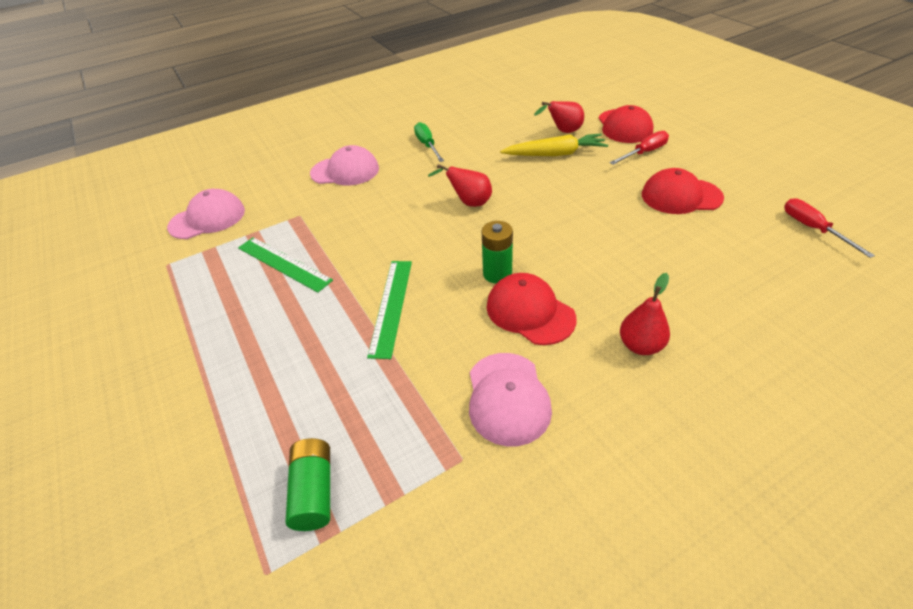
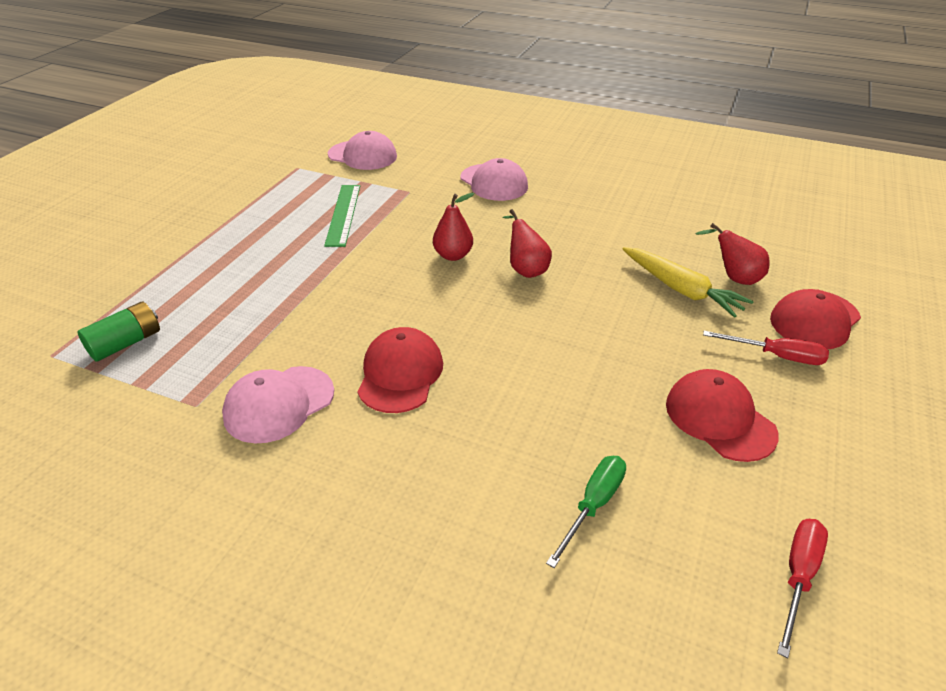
camera: 50 degrees right, 5 degrees down
green ruler [367,261,412,359] -> none
green screwdriver [414,122,444,162] -> green screwdriver moved to [546,456,626,568]
green battery [482,221,513,283] -> none
red pear [620,273,670,355] -> red pear moved to [433,193,474,261]

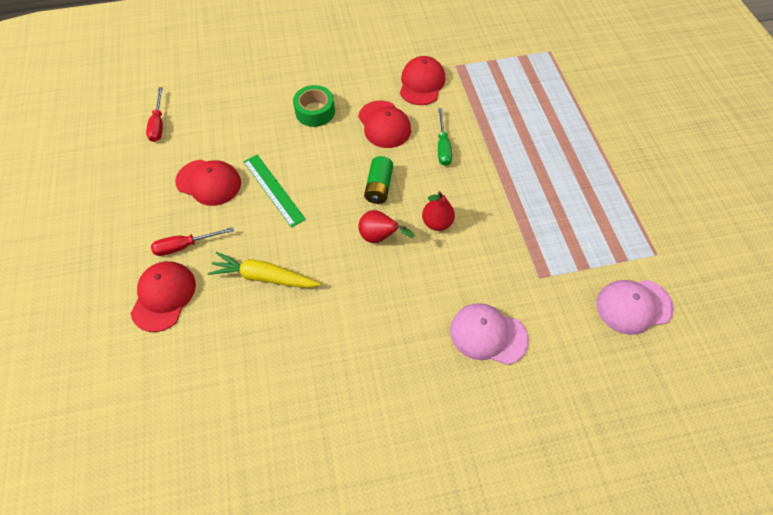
camera: 145 degrees right, 20 degrees up
green battery [78,302,160,362] -> green battery moved to [364,156,393,204]
pink cap [222,366,334,444] -> red cap [400,56,445,105]
green ruler [324,185,360,247] -> green ruler moved to [243,155,306,228]
green screwdriver [546,456,626,568] -> green screwdriver moved to [438,108,452,166]
red pear [696,223,770,285] -> none
none -> green tape [293,85,335,127]

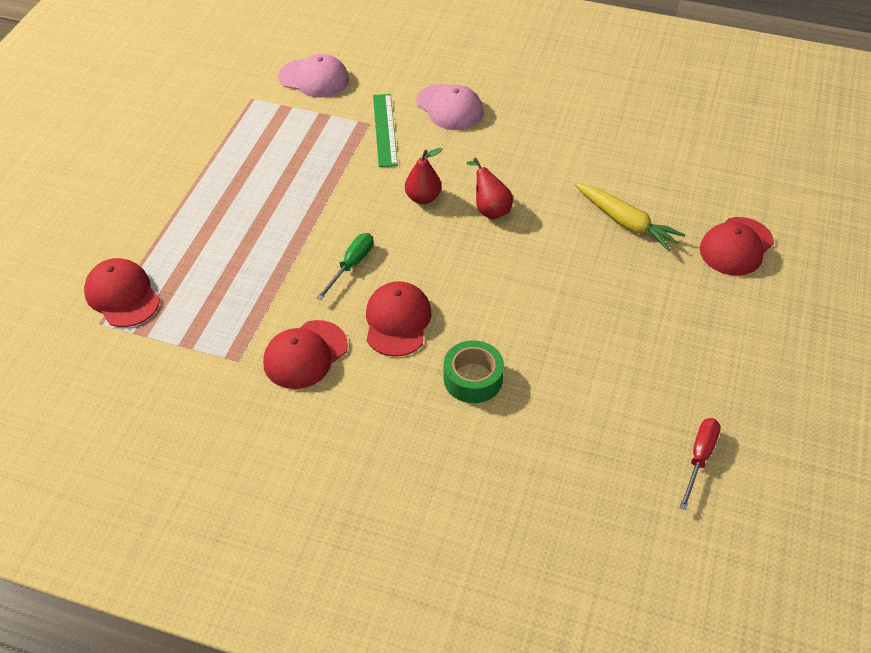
camera: 150 degrees left, 10 degrees down
red screwdriver [151,227,234,256] -> none
red cap [175,160,241,206] -> red cap moved to [84,258,160,327]
green ruler [243,155,306,228] -> green ruler moved to [373,94,398,167]
green battery [364,156,393,204] -> none

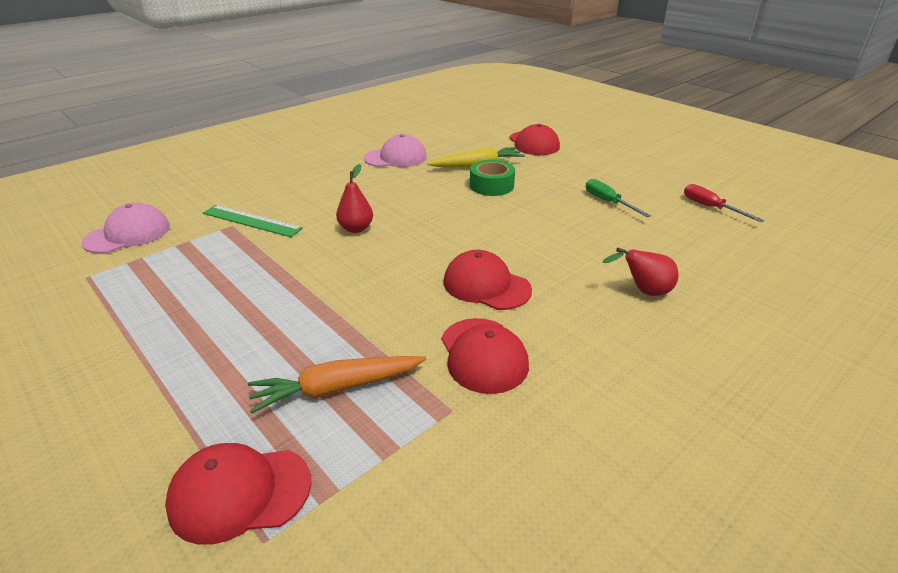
camera: 60 degrees left, 15 degrees down
green screwdriver [316,233,374,300] -> green screwdriver moved to [586,179,651,217]
pink cap [416,84,483,130] -> pink cap moved to [364,134,427,167]
green tape [443,340,504,403] -> green tape moved to [470,160,515,196]
red pear [467,158,513,220] -> red pear moved to [603,248,678,296]
none -> orange carrot [248,356,426,414]

